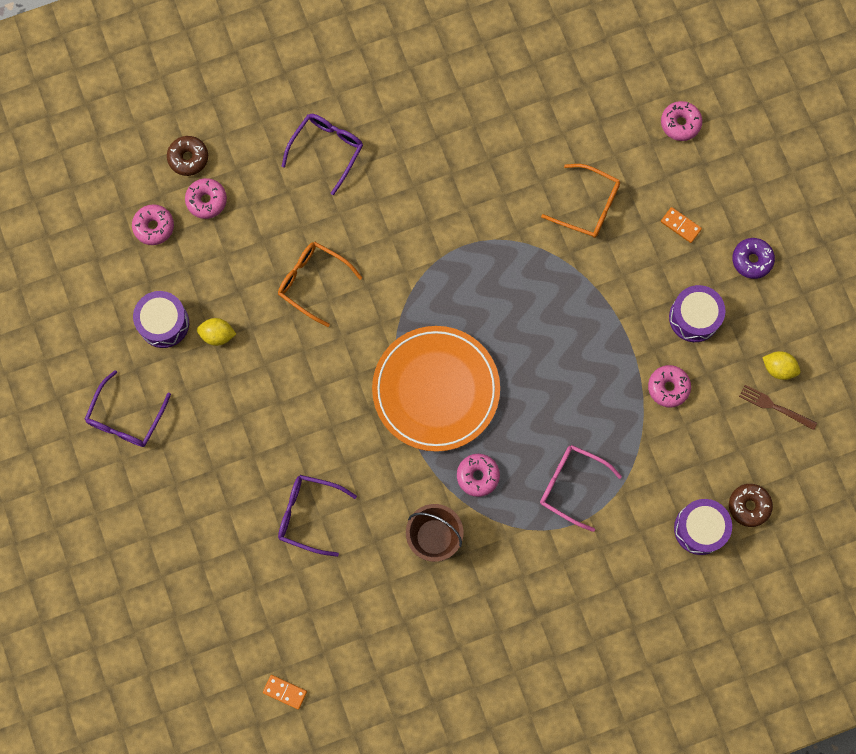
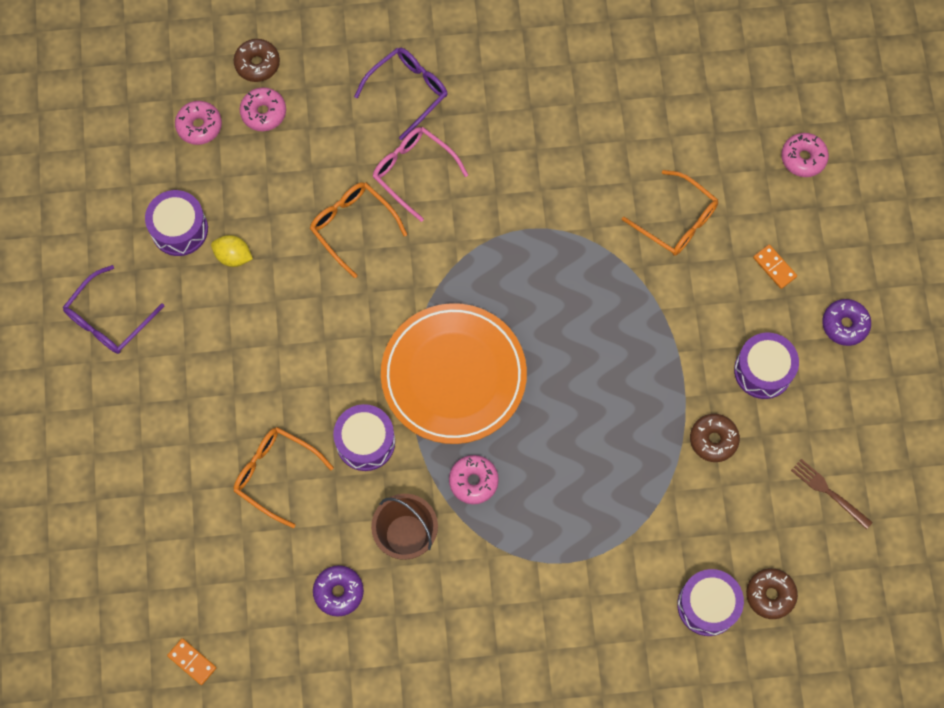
camera: 15 degrees right, 5 degrees down
purple glasses [278,475,357,557] -> orange glasses [233,427,334,528]
pink glasses [540,445,622,532] -> pink glasses moved to [373,127,468,222]
pink donut [648,365,691,407] -> brown donut [690,414,740,462]
yellow lemon [762,351,800,380] -> none
none -> purple donut [313,565,364,617]
none -> purple drum [333,404,395,471]

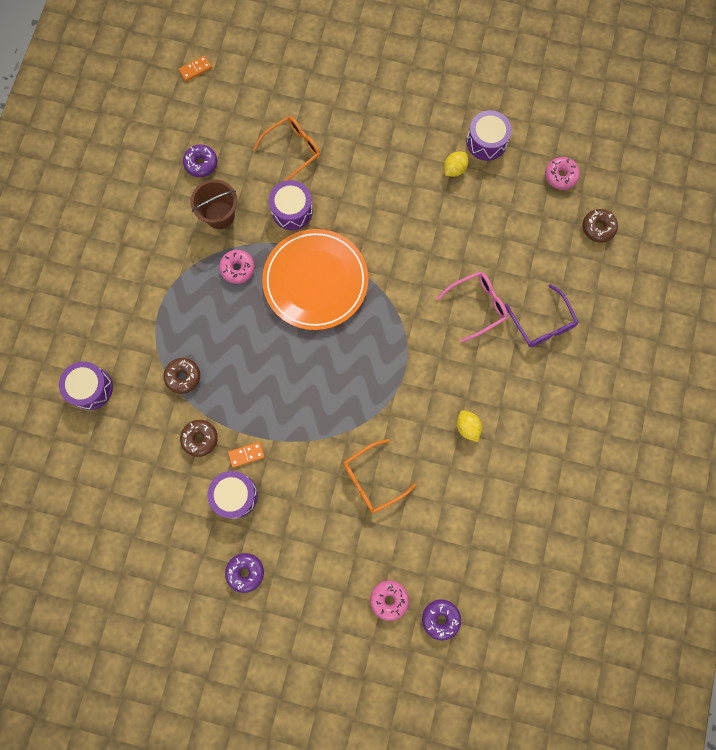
camera: 110 degrees right, 5 degrees up
purple glasses [63,265,164,354] -> none
pink donut [240,87,286,131] -> none
orange glasses [310,182,408,278] -> none
brown donut [746,568,798,619] -> brown donut moved to [163,358,200,394]
orange domino [753,244,797,289] -> orange domino moved to [228,442,265,468]
brown fork [791,459,873,530] -> none
none -> purple donut [422,599,461,641]
none -> yellow lemon [457,410,482,442]

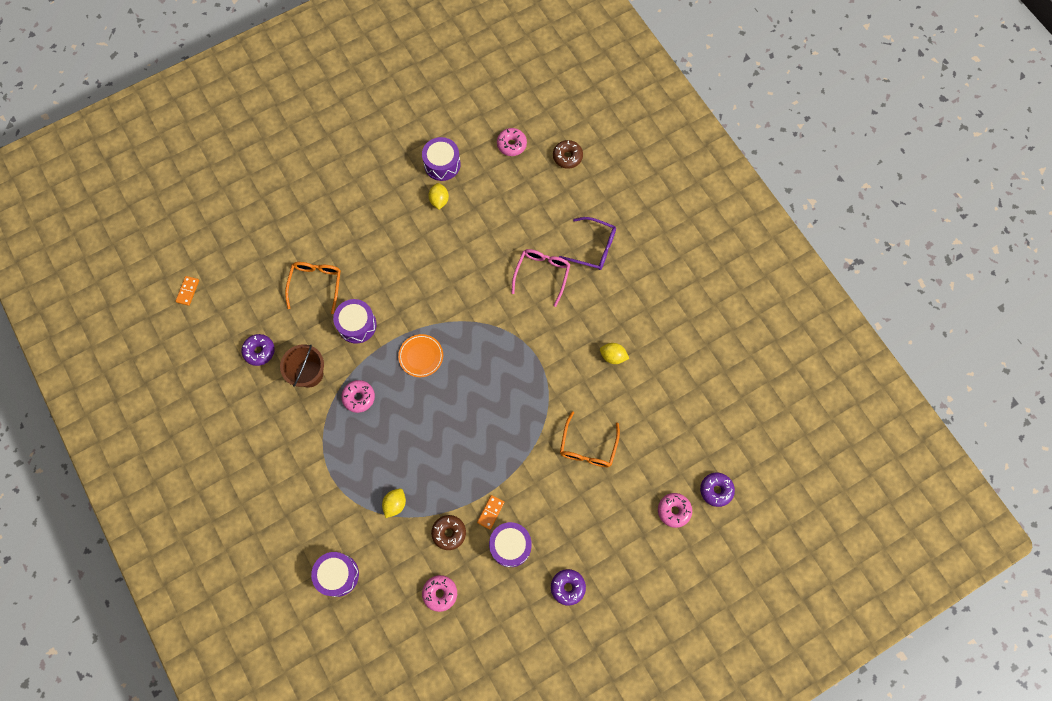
camera: 45 degrees left, 5 degrees down
brown donut [163,358,200,394] -> yellow lemon [382,489,406,518]
orange plate [262,229,368,330] -> orange plate [398,334,443,377], size x0.46
none -> pink donut [422,575,457,612]

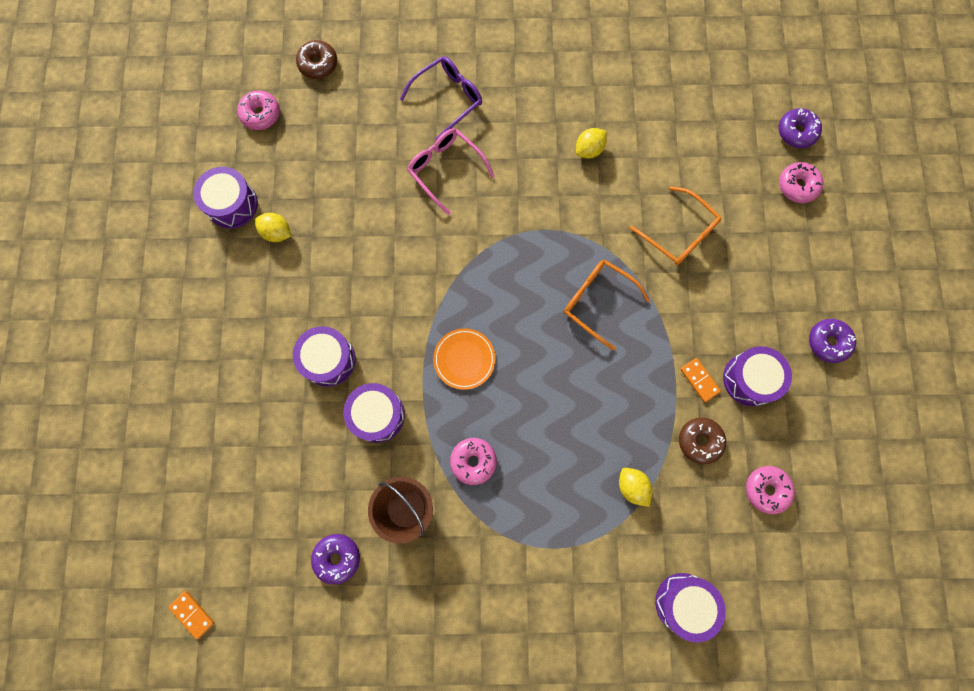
camera: 60 degrees left, 5 degrees up
orange glasses [285,262,341,314] -> orange glasses moved to [564,260,650,351]
none -> purple drum [293,326,356,387]

